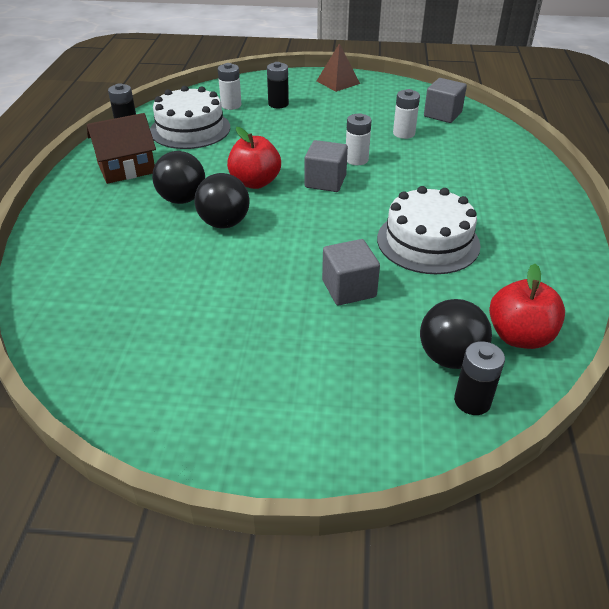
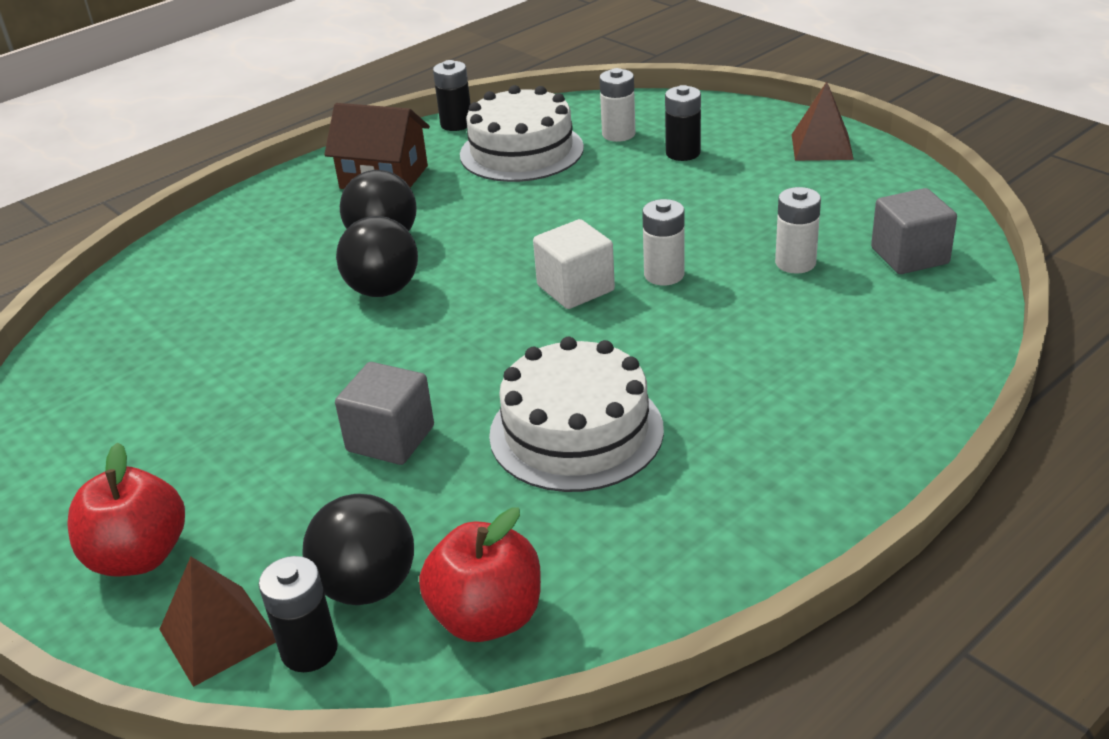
camera: 45 degrees right, 5 degrees down
red apple [227,127,281,189] -> red apple moved to [67,442,185,576]
grey cube [305,140,348,192] -> white cube [533,219,615,309]
none -> brown pyramid [159,557,276,687]

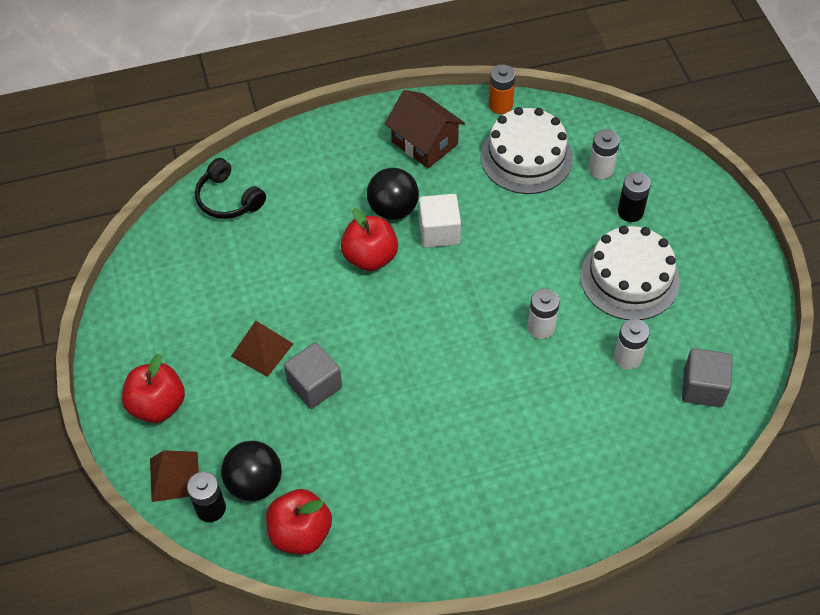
camera: 25 degrees right, 20 degrees up
black ball [336,216,418,297] -> red apple [341,208,398,271]
black battery [433,60,470,131] -> orange battery [489,64,516,114]
white cake [489,337,664,492] -> white cake moved to [580,225,680,320]
white cube [533,219,615,309] -> white cube moved to [419,194,461,248]
brown pyramid [791,82,854,161] -> brown pyramid moved to [231,321,293,377]
none -> black headphones [195,158,266,219]

